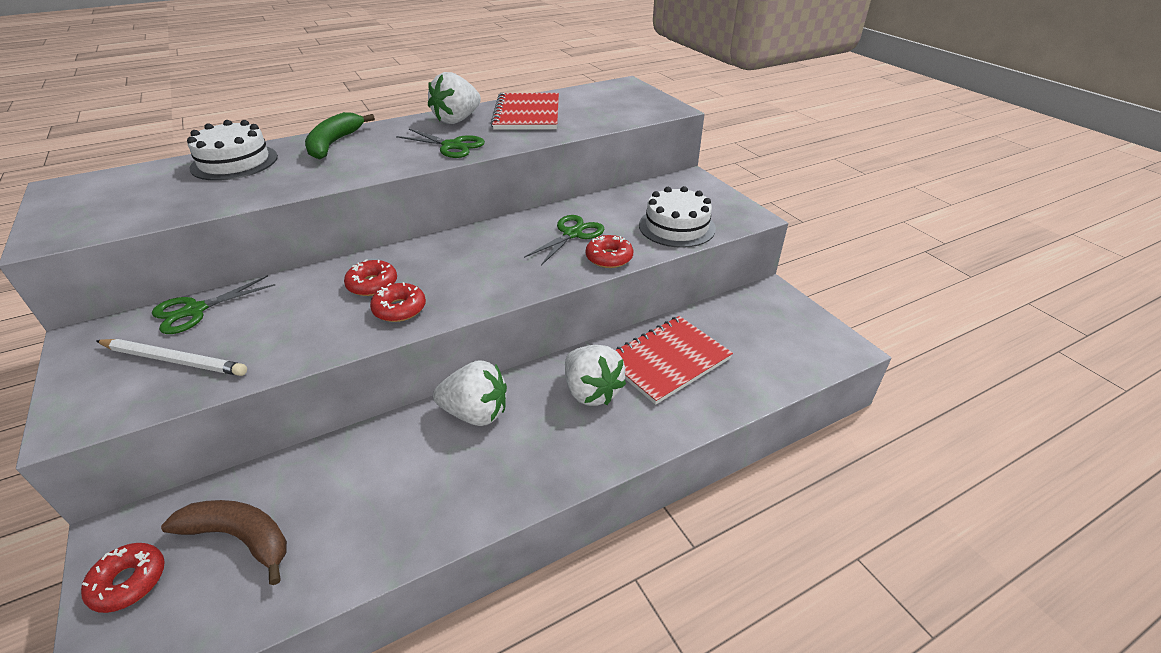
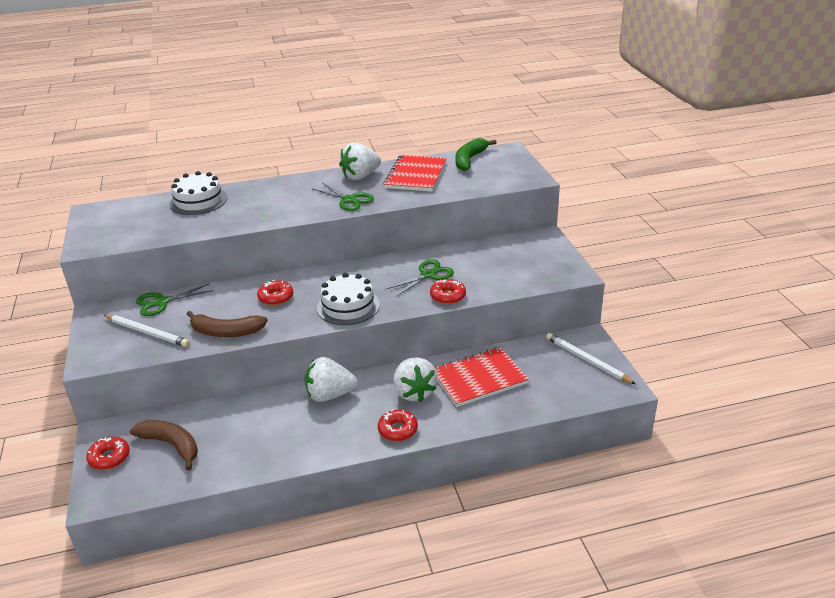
camera: 15 degrees right, 5 degrees down
green banana [305,112,375,160] -> green banana moved to [456,138,497,171]
red donut [370,282,426,322] -> red donut moved to [378,409,418,441]
white strawberry [433,360,507,426] -> white strawberry turned 150 degrees clockwise [305,357,357,402]
white cake [639,186,716,248] -> white cake moved to [317,273,380,325]
none -> brown banana [187,311,268,337]
none -> white pencil [546,333,636,384]

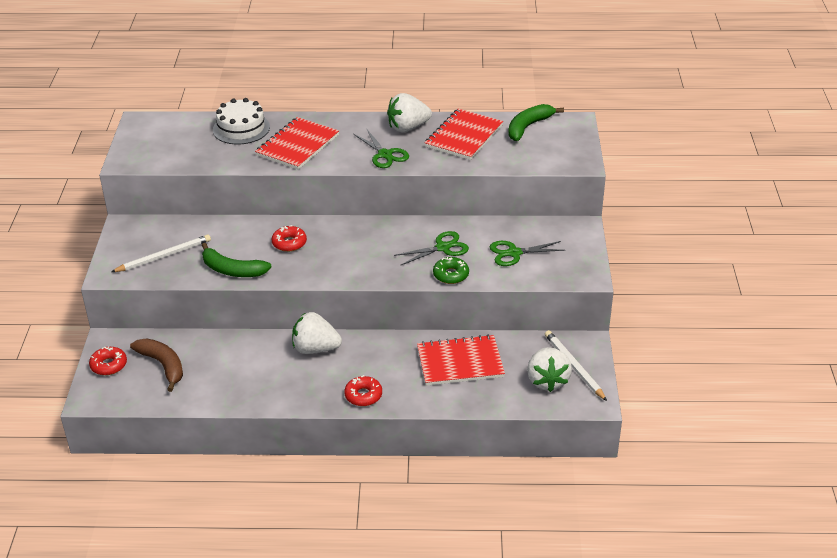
camera: 15 degrees right, 5 degrees up
white pencil [104,315,190,347] -> white pencil turned 75 degrees counterclockwise [111,234,211,272]
green scissors [136,284,213,316] -> green scissors moved to [490,241,565,266]
brown banana [187,311,268,337] -> green banana [202,243,272,277]
white cake [317,273,380,325] -> none
white strawberry [394,358,438,402] -> white strawberry moved to [527,347,572,392]
red donut [430,279,466,304] -> green donut [433,257,469,284]
none -> red notebook [255,117,339,169]

